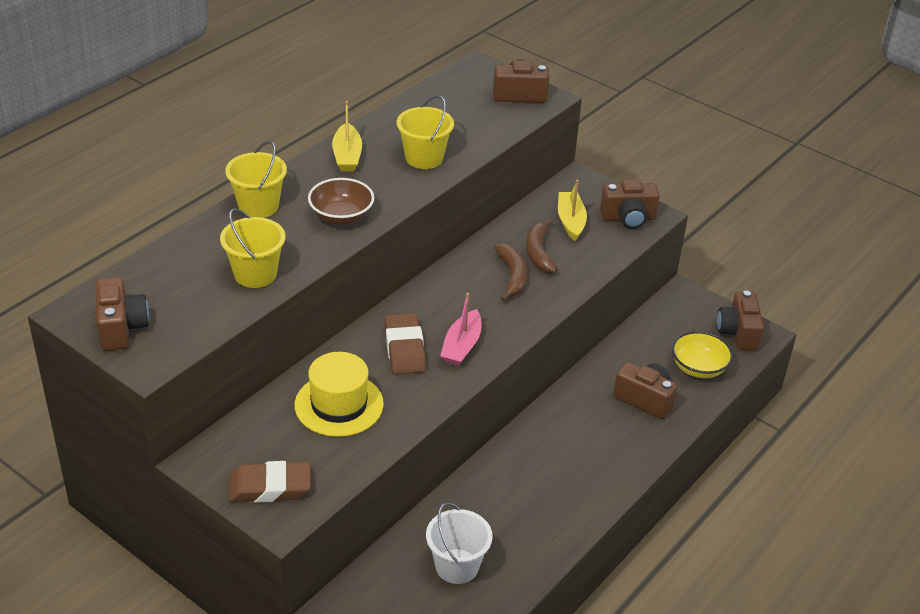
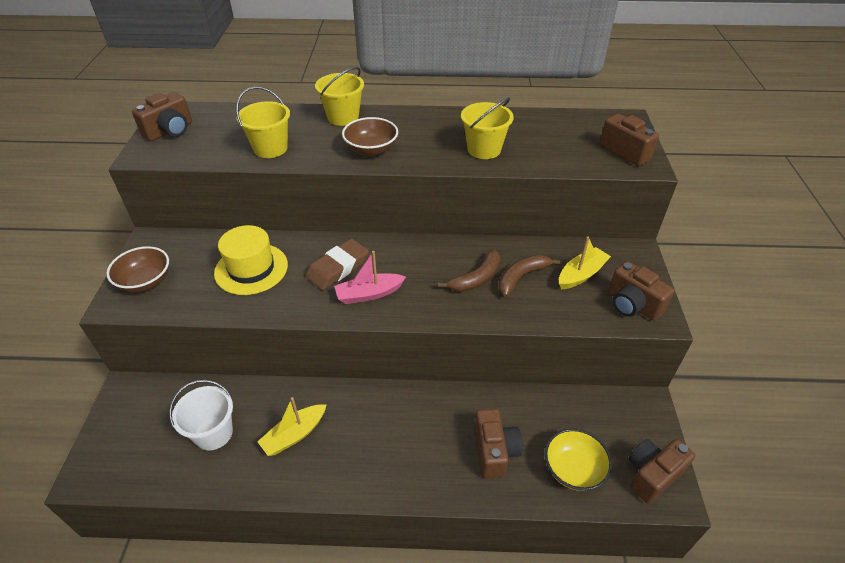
camera: 55 degrees right, 5 degrees up
brown eraser [228,461,311,503] -> brown bowl [106,246,169,292]
yellow boat [332,101,362,172] -> yellow boat moved to [257,397,326,456]

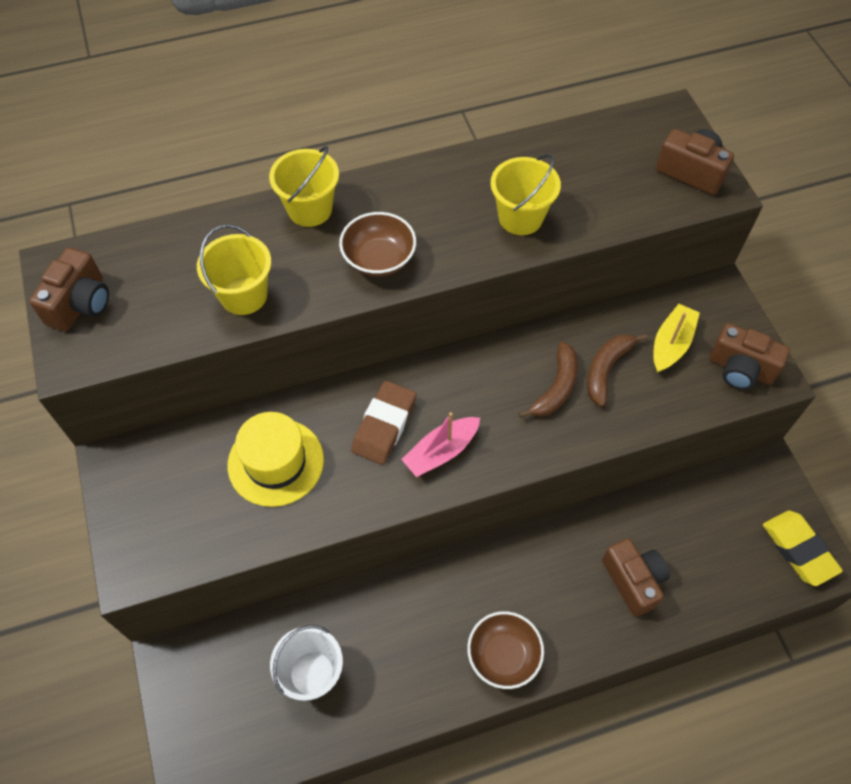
camera: 20 degrees left, 15 degrees up
brown bowl [106,246,169,292] -> brown bowl moved to [467,611,544,689]
yellow boat [257,397,326,456] -> none
yellow bowl [545,429,612,491] -> none
brown camera [628,439,695,504] -> yellow eraser [763,511,843,586]

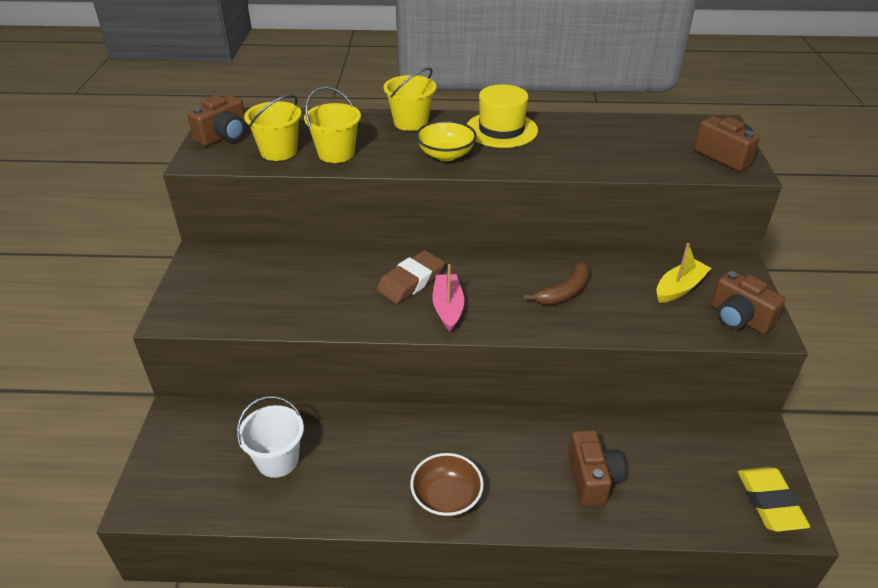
camera: 20 degrees right, 20 degrees down
yellow hat [228,412,324,507] -> yellow hat moved to [467,84,538,148]
brown bowl [339,212,416,277] -> yellow bowl [416,120,477,161]
pink boat [401,412,480,477] -> pink boat turned 105 degrees clockwise [433,264,464,332]
yellow bucket [491,154,561,235] -> yellow bucket moved to [244,94,301,161]
brown banana [587,334,647,407] -> none

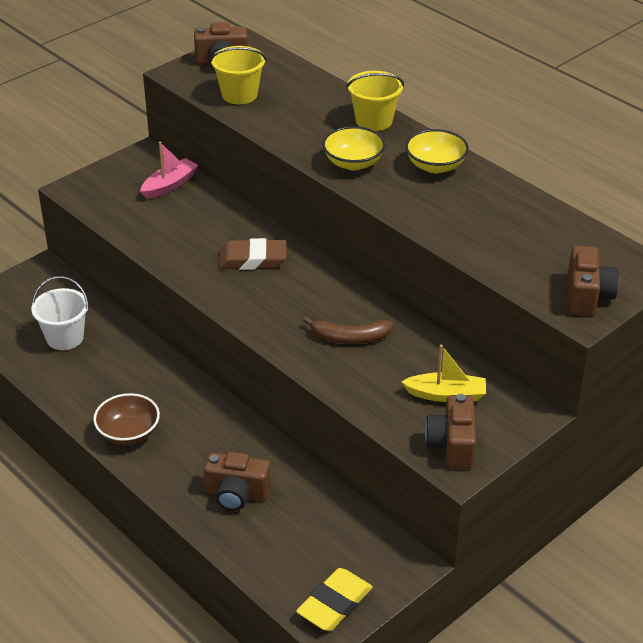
camera: 45 degrees right, 0 degrees up
yellow bucket [304,86,361,163] -> none
pink boat [433,264,464,332] -> pink boat moved to [140,142,198,199]
yellow hat [467,84,538,148] -> yellow bowl [405,129,469,173]
brown camera [568,430,626,506] -> brown camera turned 60 degrees clockwise [203,452,271,511]

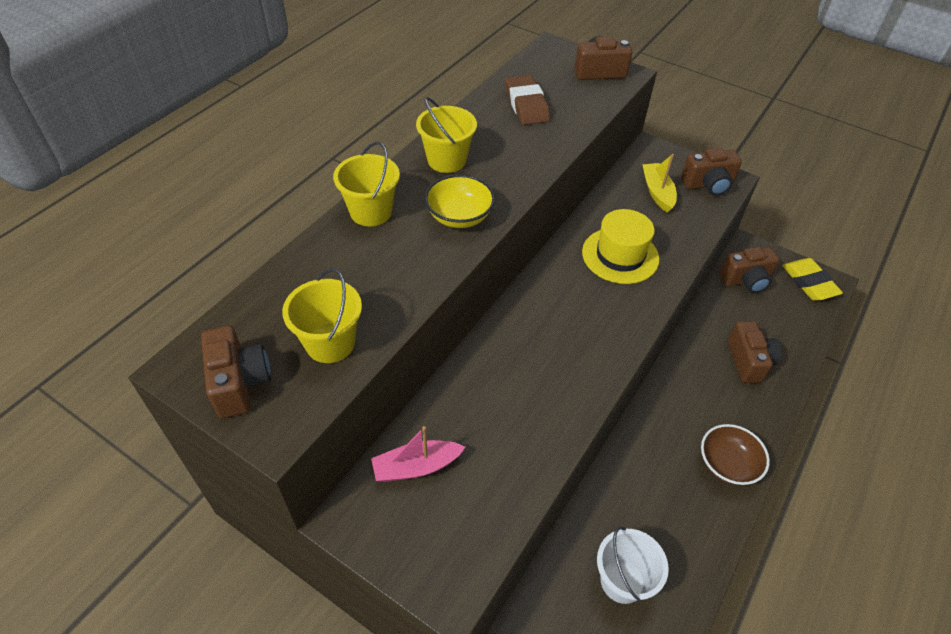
camera: 105 degrees left, 10 degrees up
pink boat [140,142,198,199] -> pink boat turned 45 degrees counterclockwise [371,426,465,482]
brown eraser [218,238,287,270] -> brown eraser moved to [505,75,550,125]
yellow eraser [296,568,373,631] -> yellow eraser turned 45 degrees clockwise [782,258,843,301]
brown banana [303,317,393,344] -> yellow hat [582,209,659,284]
yellow bowl [405,129,469,173] -> yellow bucket [416,97,477,173]
none -> brown camera [719,247,779,293]

